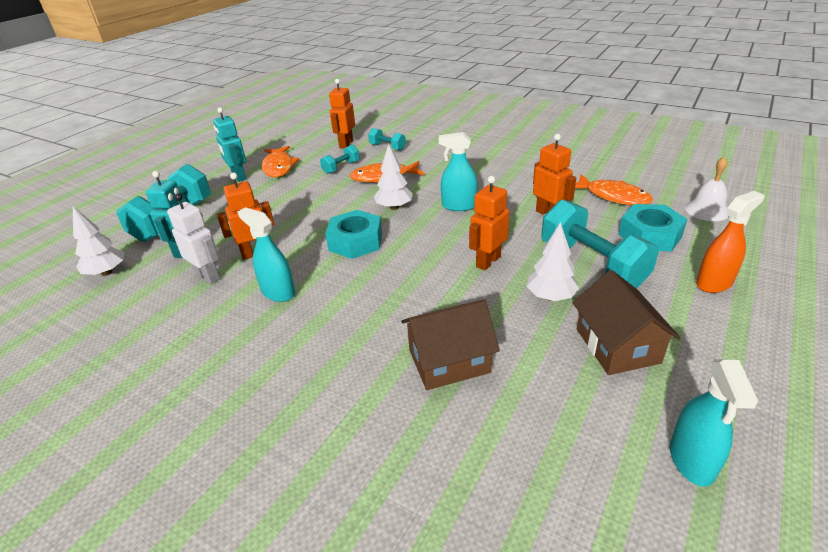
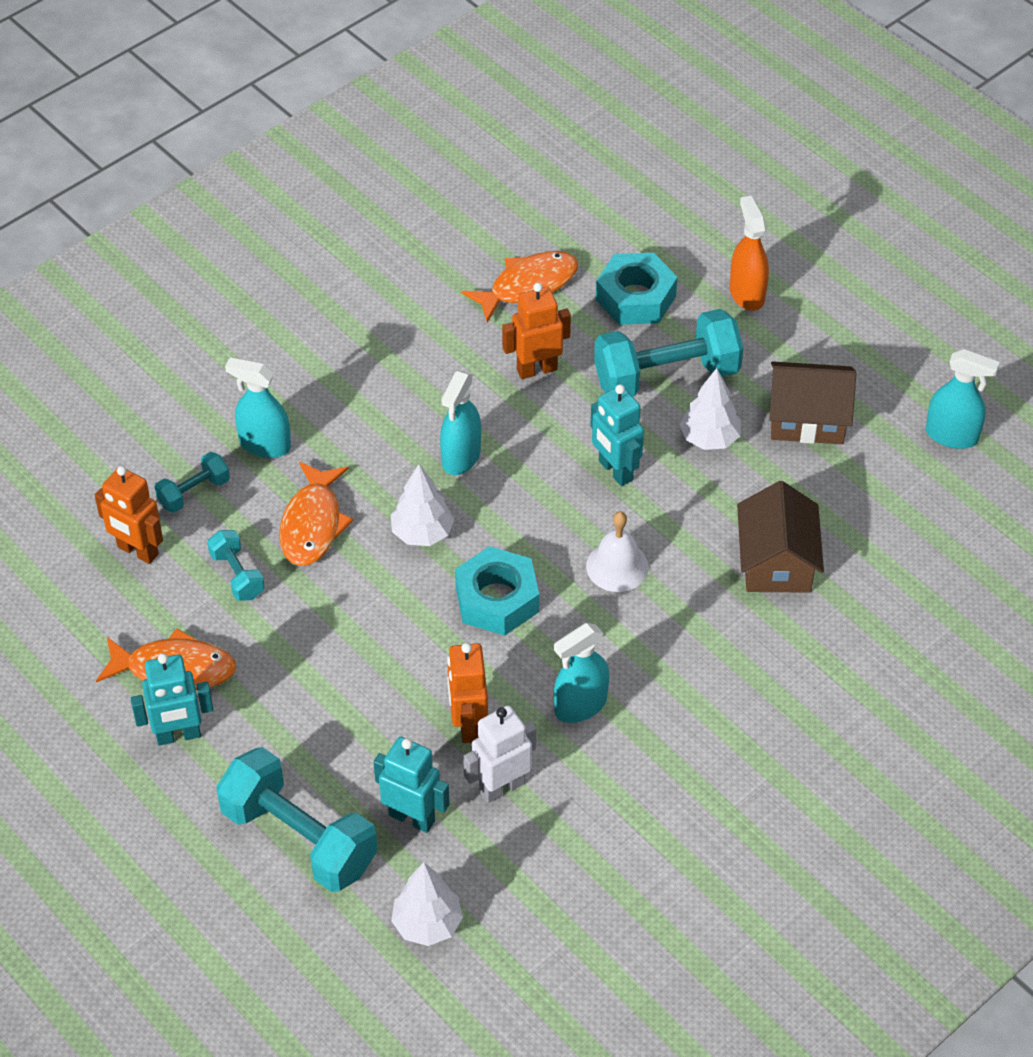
camera: 75 degrees left, 15 degrees up
orange robot [469,176,509,271] -> turquoise robot [590,384,644,486]
white bell [685,157,728,221] -> white bell moved to [586,511,649,592]
none -> turquoise spray bottle [225,357,291,458]

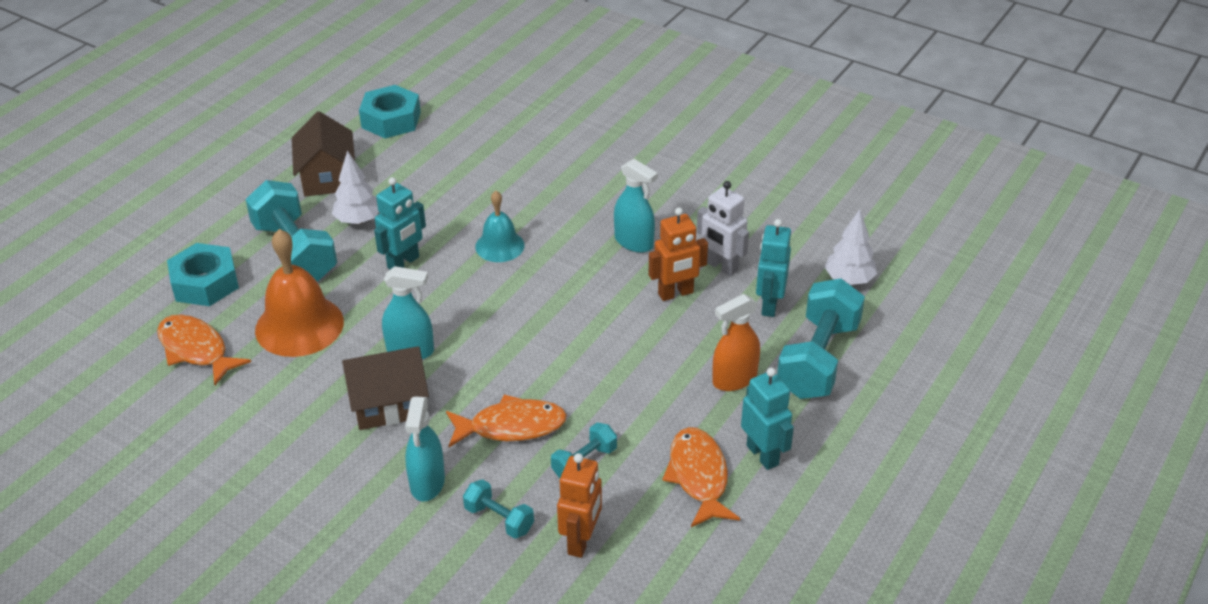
camera: 105 degrees left, 10 degrees down
white tree [391,464,454,546] -> none
turquoise nut [455,546,539,636] -> turquoise nut moved to [359,85,421,138]
orange robot [502,283,571,379] -> orange bell [255,229,344,357]
white bell [586,511,649,592] -> turquoise bell [475,191,525,262]
orange spray bottle [730,195,769,311] -> orange spray bottle moved to [712,294,760,391]
brown house [737,481,824,593] -> brown house moved to [342,346,429,430]
turquoise spray bottle [926,349,1000,449] -> none

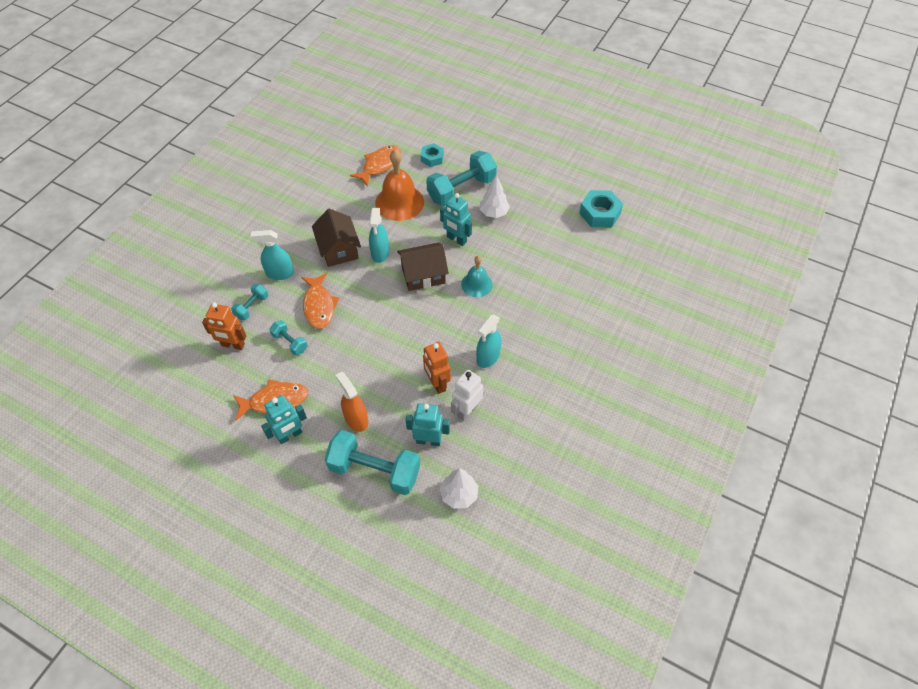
camera: 85 degrees right, 15 degrees up
turquoise nut [167,243,239,306] -> turquoise nut [421,143,444,167], size x0.63
brown house [292,111,355,196] -> brown house moved to [397,243,449,291]

